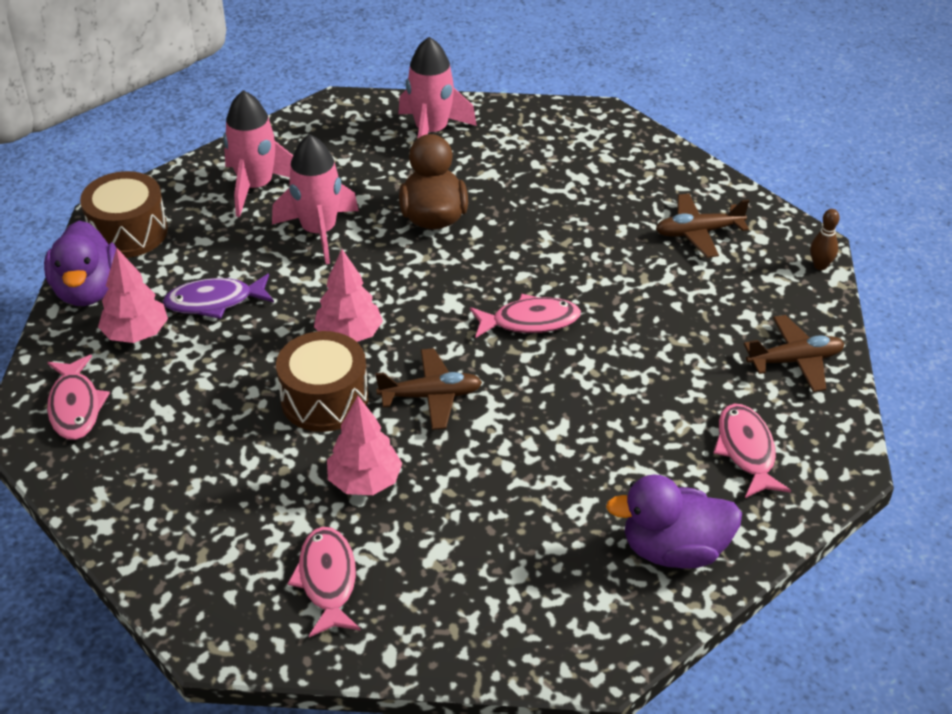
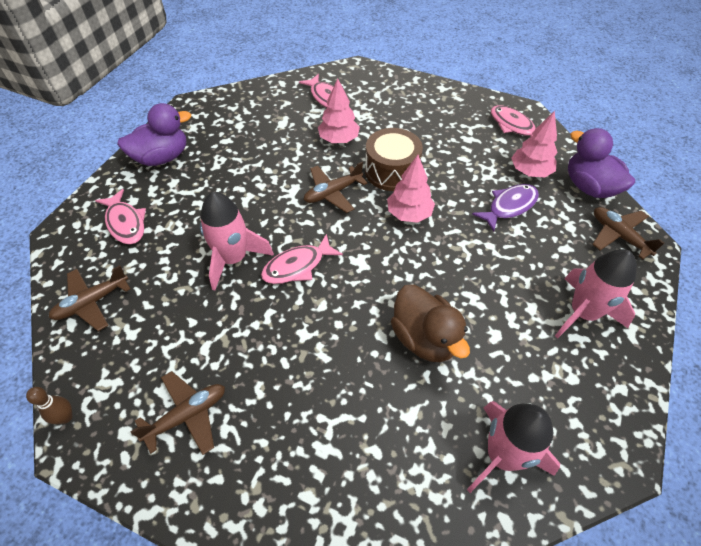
camera: 155 degrees right, 10 degrees up
brown drum [80,171,168,258] -> brown plane [592,207,664,260]
pink rocket [272,134,359,264] -> pink rocket moved to [200,192,274,291]

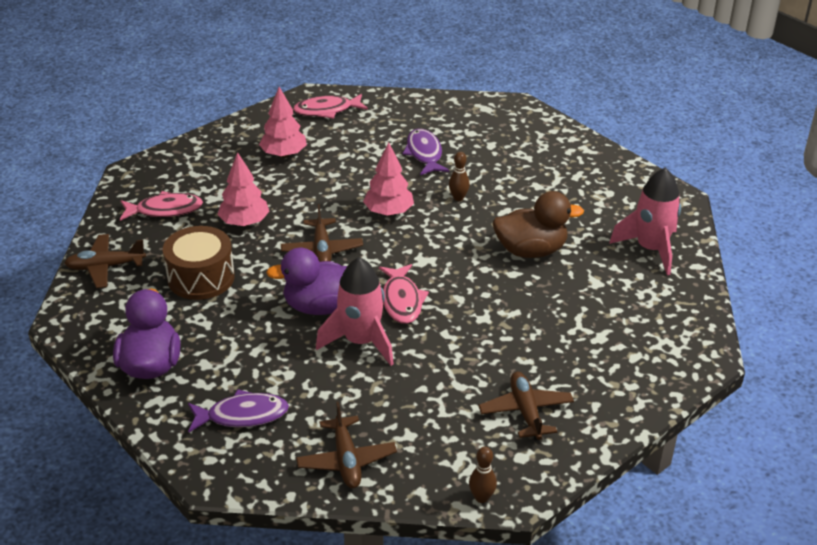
camera: 65 degrees left, 15 degrees down
pink fish [95,189,146,245] -> purple fish [188,389,289,433]
brown drum [365,128,423,191] -> brown drum moved to [163,226,235,300]
pink tree [511,111,558,177] -> pink tree moved to [259,87,307,158]
pink rocket [555,249,637,339] -> none
purple duck [568,128,635,198] -> purple duck moved to [266,248,347,315]
brown plane [592,207,664,260] -> brown plane moved to [64,234,146,288]
none -> brown bowling pin [449,152,470,201]

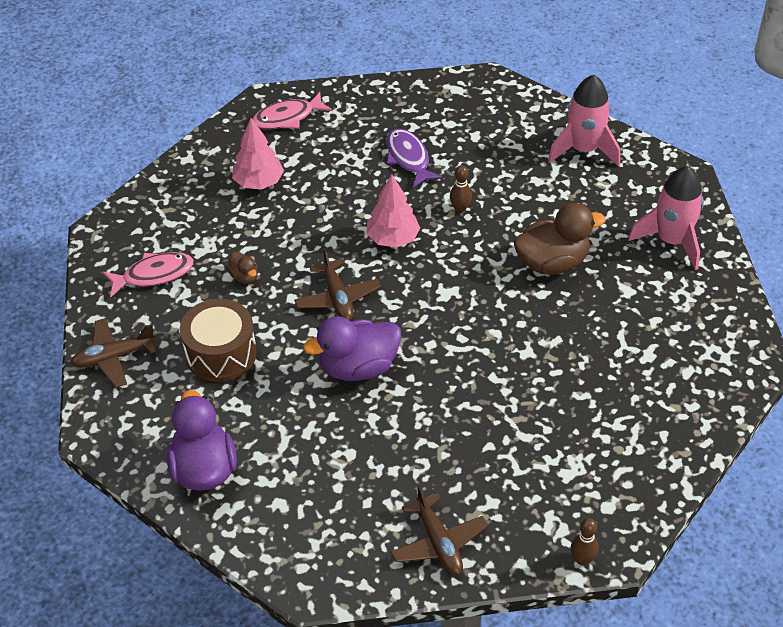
camera: 10 degrees left, 10 degrees up
purple fish [188,389,289,433] -> none
pink tree [217,152,270,226] -> brown duck [227,251,258,284]
pink rocket [316,257,394,366] -> pink rocket moved to [548,75,620,167]
pink fish [379,264,429,324] -> none
brown plane [478,372,574,441] -> none

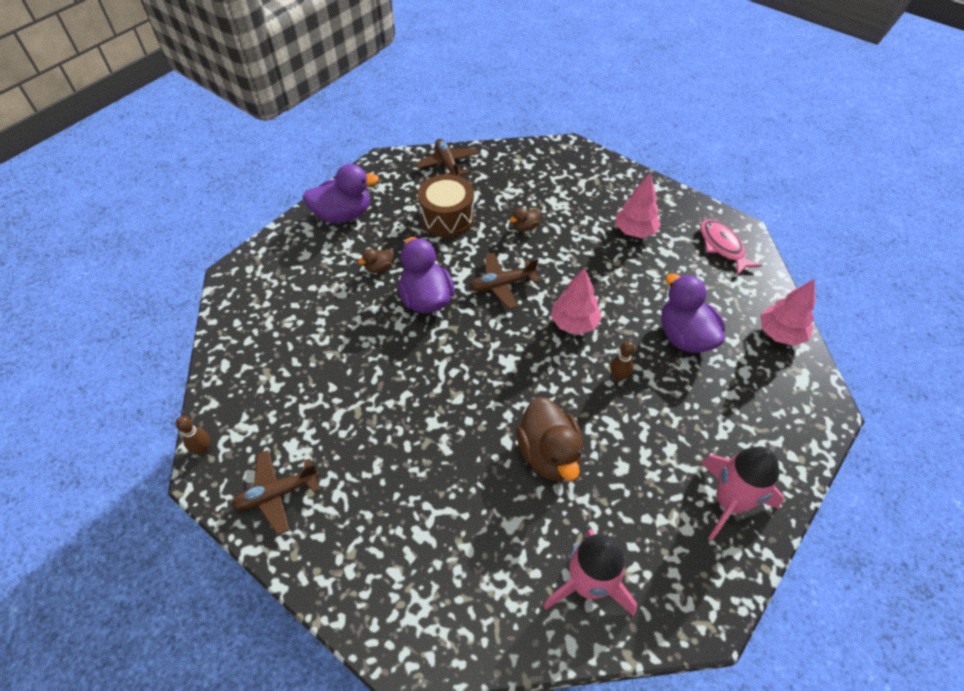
camera: 90 degrees right, 5 degrees up
pink fish [103,252,194,298] -> none
purple fish [386,128,443,188] -> purple duck [661,273,725,353]
brown plane [391,485,488,575] -> brown plane moved to [231,450,320,535]
none -> brown duck [358,249,394,273]
none -> pink tree [760,279,816,346]

